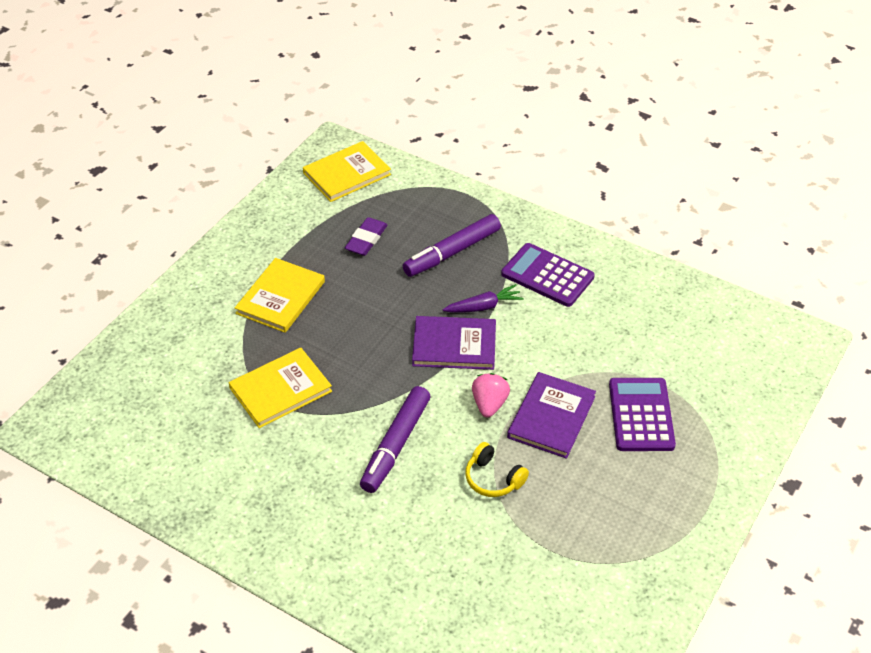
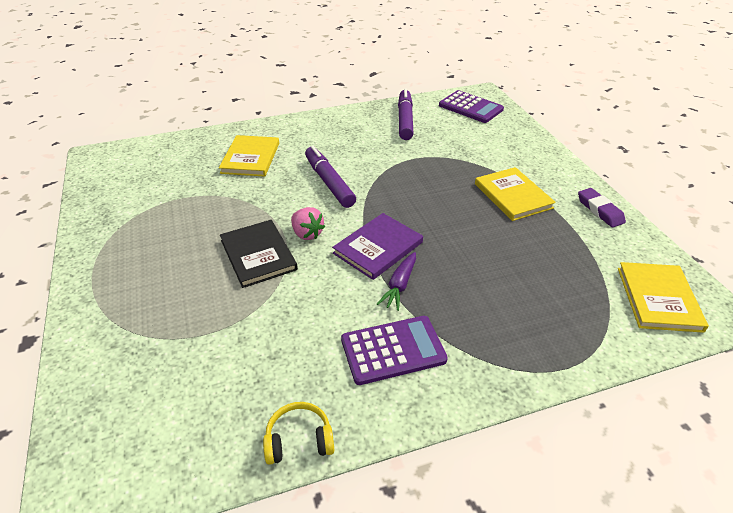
camera: 130 degrees right, 5 degrees down
yellow book [229,348,332,428] -> yellow book moved to [219,135,279,177]
purple eraser [345,217,388,256] -> purple eraser moved to [578,188,626,227]
purple marker [403,214,501,277] -> purple marker moved to [398,88,414,140]
yellow headphones [465,442,529,497] -> yellow headphones moved to [263,402,335,465]
purple book [507,372,596,459] -> black book [220,220,298,288]
purple calculator [609,378,676,451] -> purple calculator moved to [439,90,504,123]

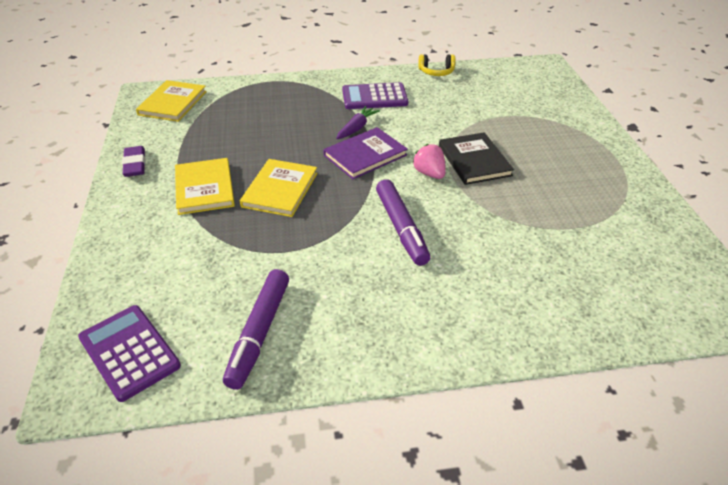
camera: 170 degrees left, 0 degrees up
yellow book [219,135,279,177] -> yellow book moved to [240,159,318,217]

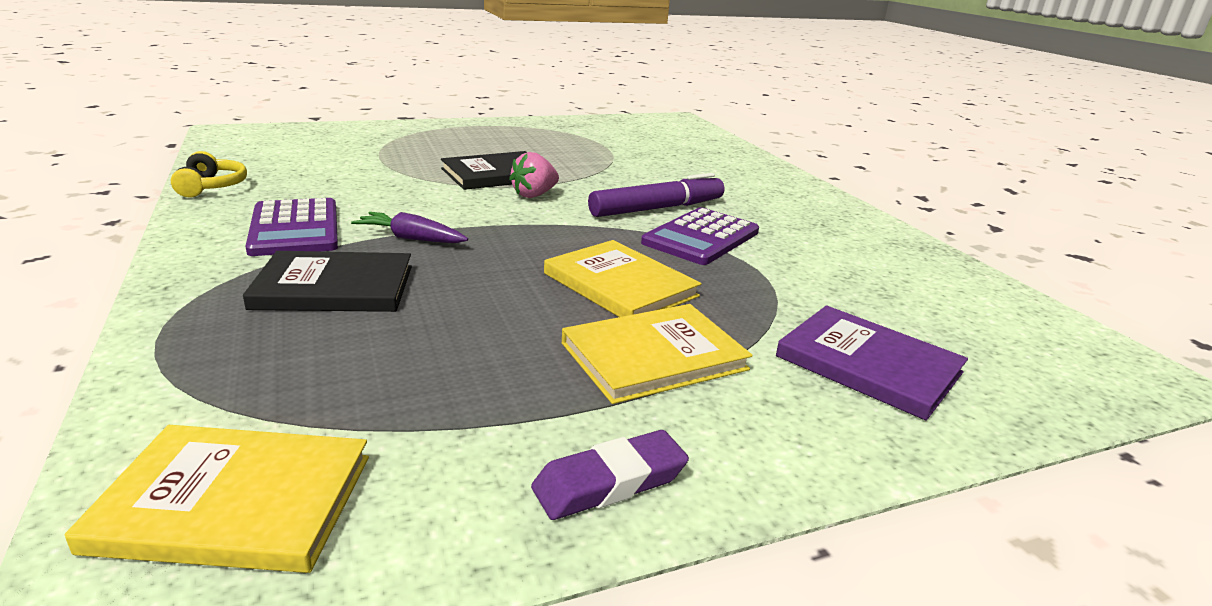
camera: 105 degrees left, 15 degrees down
purple calculator [78,305,181,402] -> purple calculator moved to [641,207,759,265]
purple marker [223,269,289,390] -> none
yellow book [240,159,318,217] -> yellow book turned 45 degrees clockwise [544,240,702,317]
purple book [323,127,408,179] -> purple book moved to [776,305,968,421]
none -> black book [243,251,412,312]

